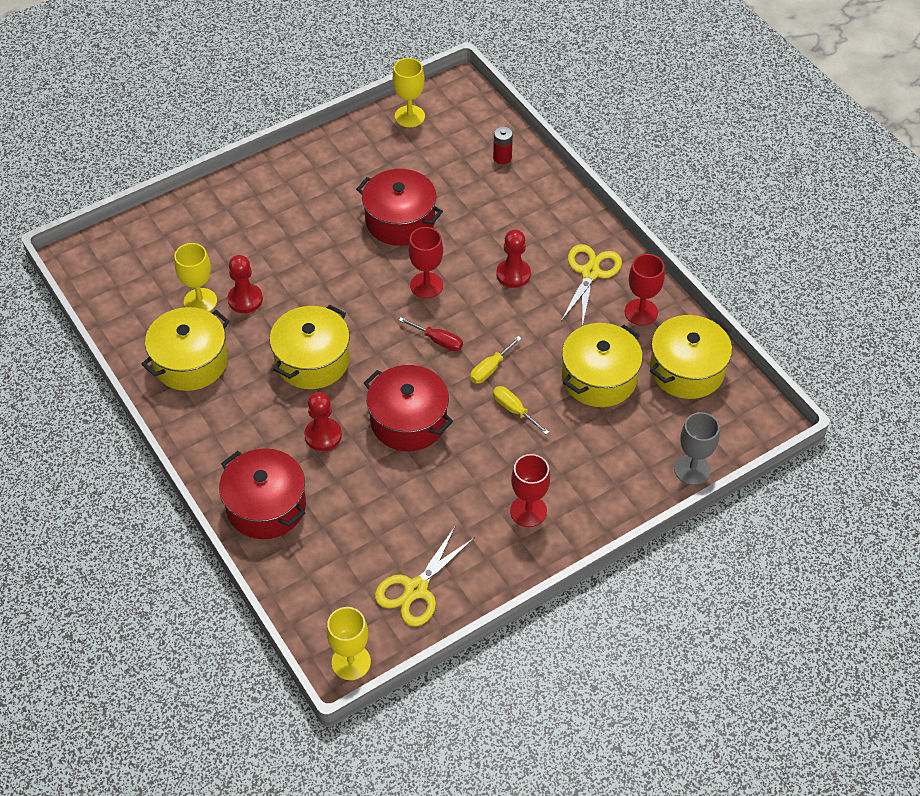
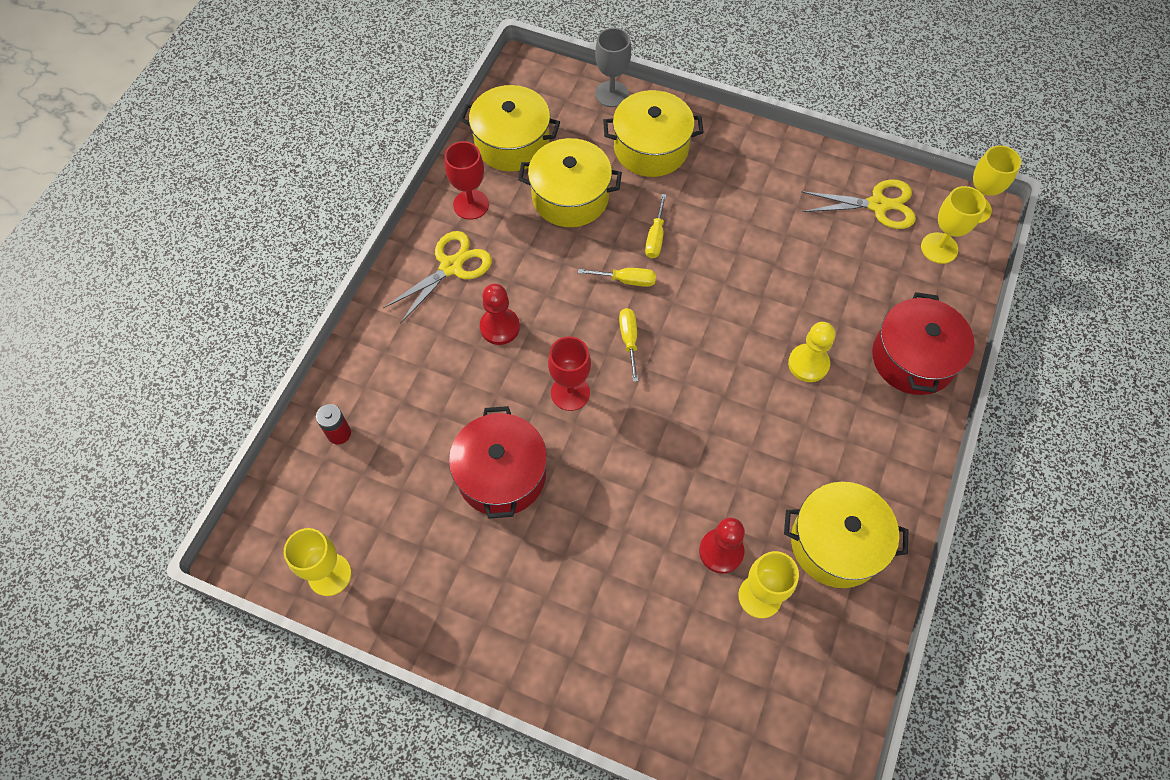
camera: 125 degrees left, 10 degrees up
yellow pot [269,305,350,389] -> yellow pot moved to [603,90,704,177]
red pawn [304,392,342,451] -> yellow pawn [788,322,835,382]
red pot [364,365,453,451] -> none
red screwdriver [399,317,463,351] -> yellow screwdriver [619,308,638,382]
red goblet [510,454,550,527] -> none
yellow scissors [561,244,622,326] -> yellow scissors turned 150 degrees clockwise [383,231,492,324]
none -> yellow goblet [921,186,986,264]

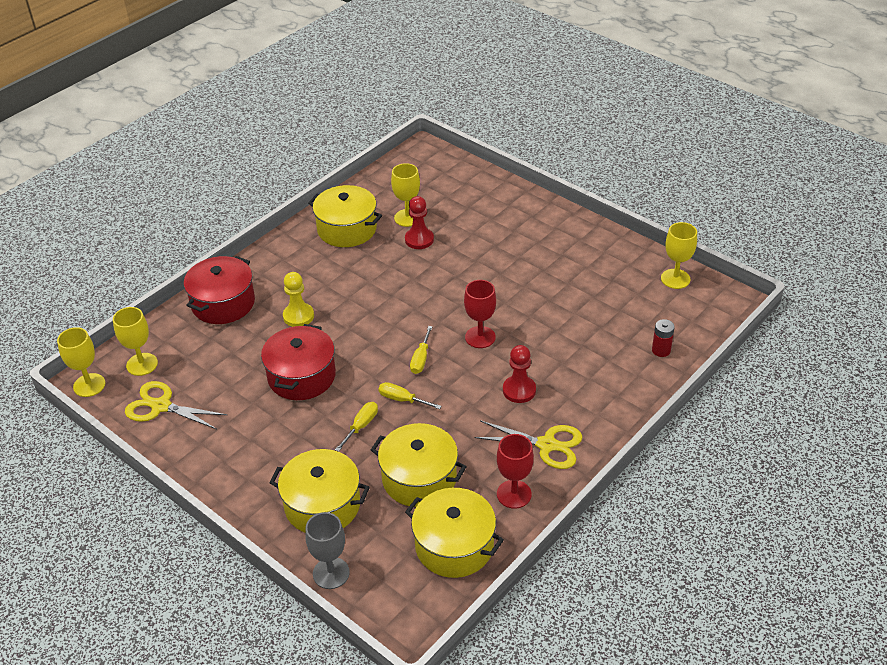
camera: 160 degrees left, 20 degrees down
yellow scissors [383,231,492,324] -> yellow scissors turned 135 degrees counterclockwise [474,420,583,469]
red pot [449,406,547,519] -> red pot moved to [261,324,336,400]

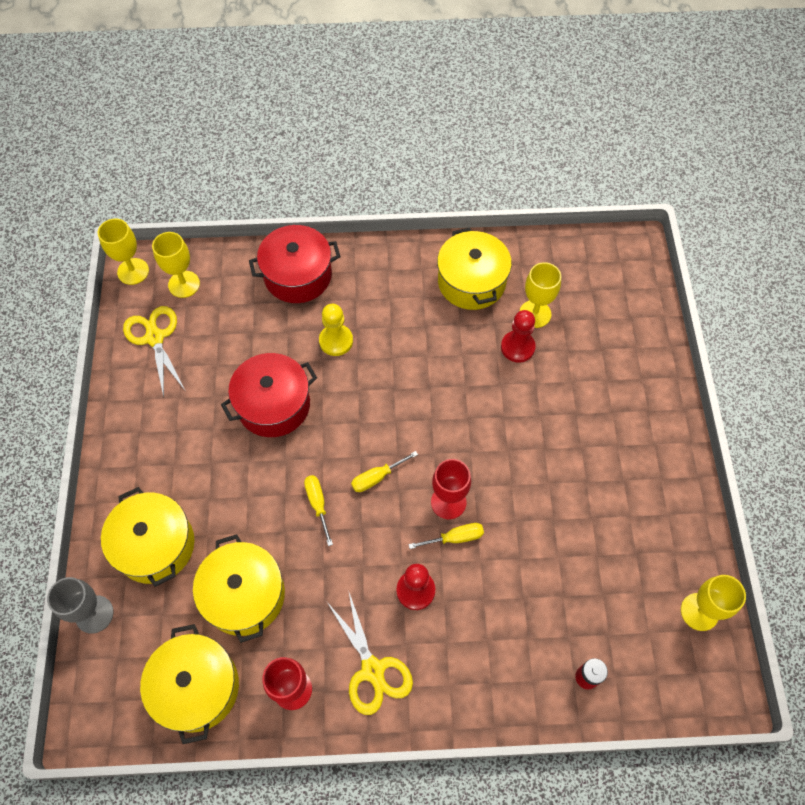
camera: 45 degrees right, 20 degrees up
yellow screwdriver [335,402,378,452] -> yellow screwdriver moved to [408,523,484,549]

